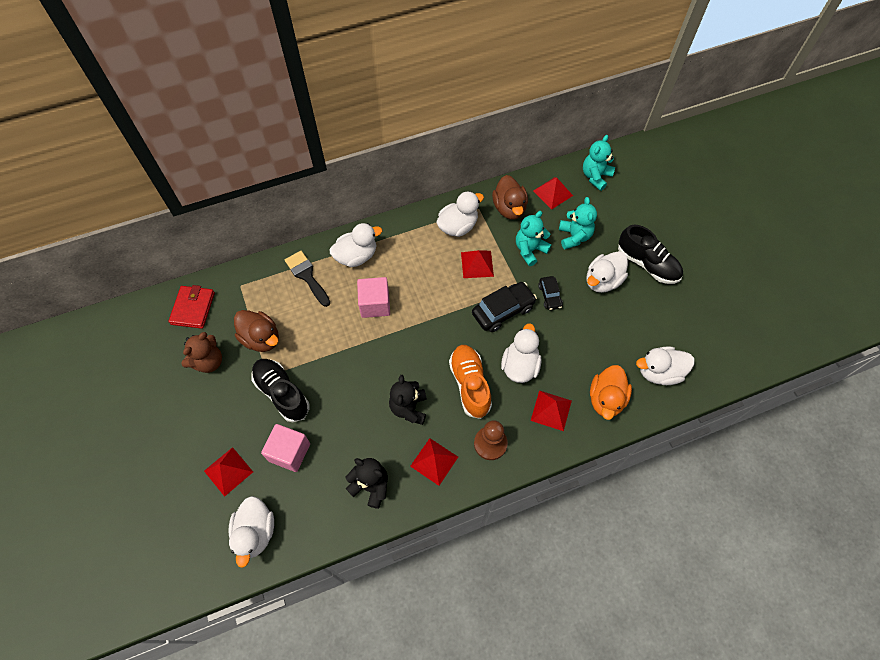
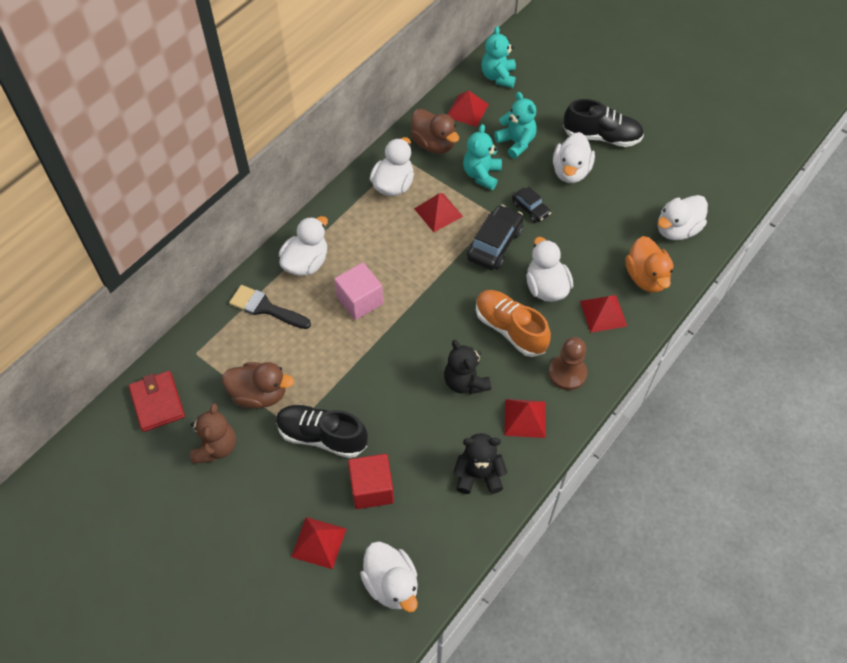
camera: 30 degrees left, 5 degrees down
pink cube [261,424,310,472] -> red cube [348,454,394,509]

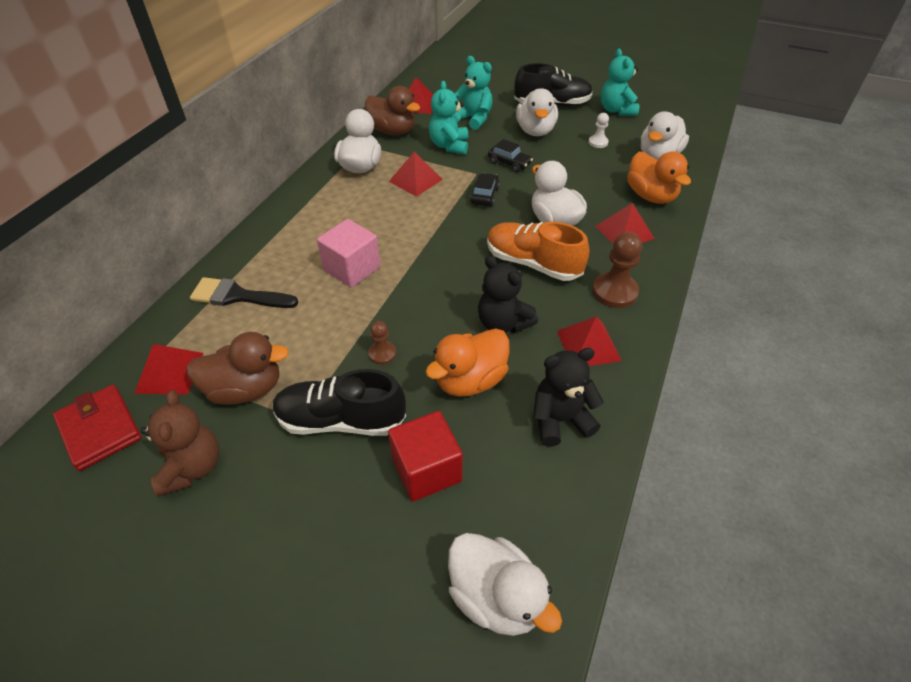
camera: 15 degrees left, 10 degrees down
white duck [279,216,328,276] -> none
red pyramid [291,517,346,569] -> red pyramid moved to [134,344,204,395]
black car [467,205,523,270] -> black car [470,173,500,206], size x0.58
turquoise teddy bear [481,26,516,88] -> turquoise teddy bear moved to [601,49,639,116]
none -> brown pawn [368,321,396,365]
none -> orange duck [425,328,509,397]
none -> white pawn [589,113,609,148]

